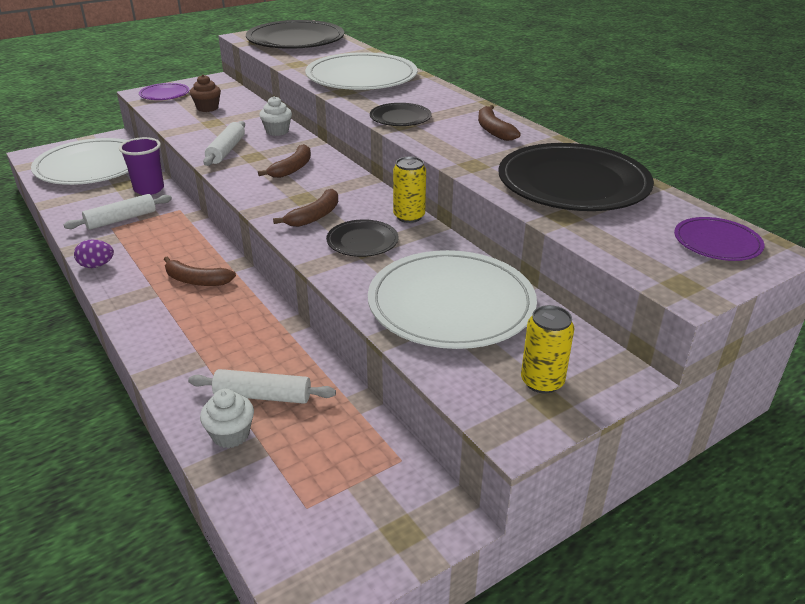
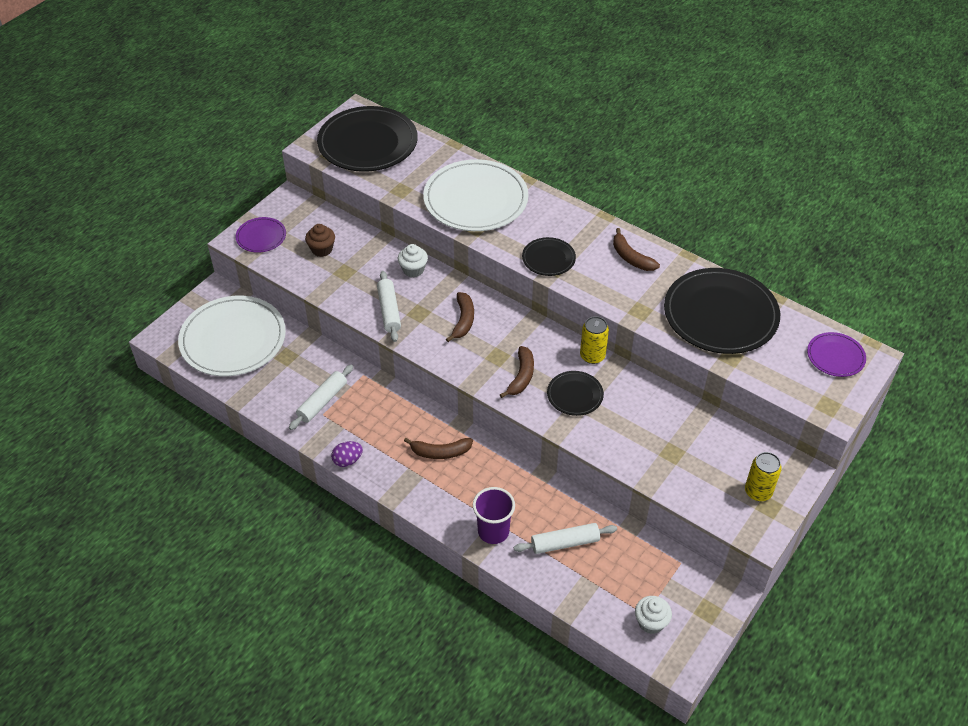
camera: 20 degrees left, 15 degrees up
purple cup [119,137,164,195] -> purple cup moved to [473,487,515,544]
white cupcake [200,389,254,448] -> white cupcake moved to [635,596,672,634]
white plate [368,250,537,349] -> none

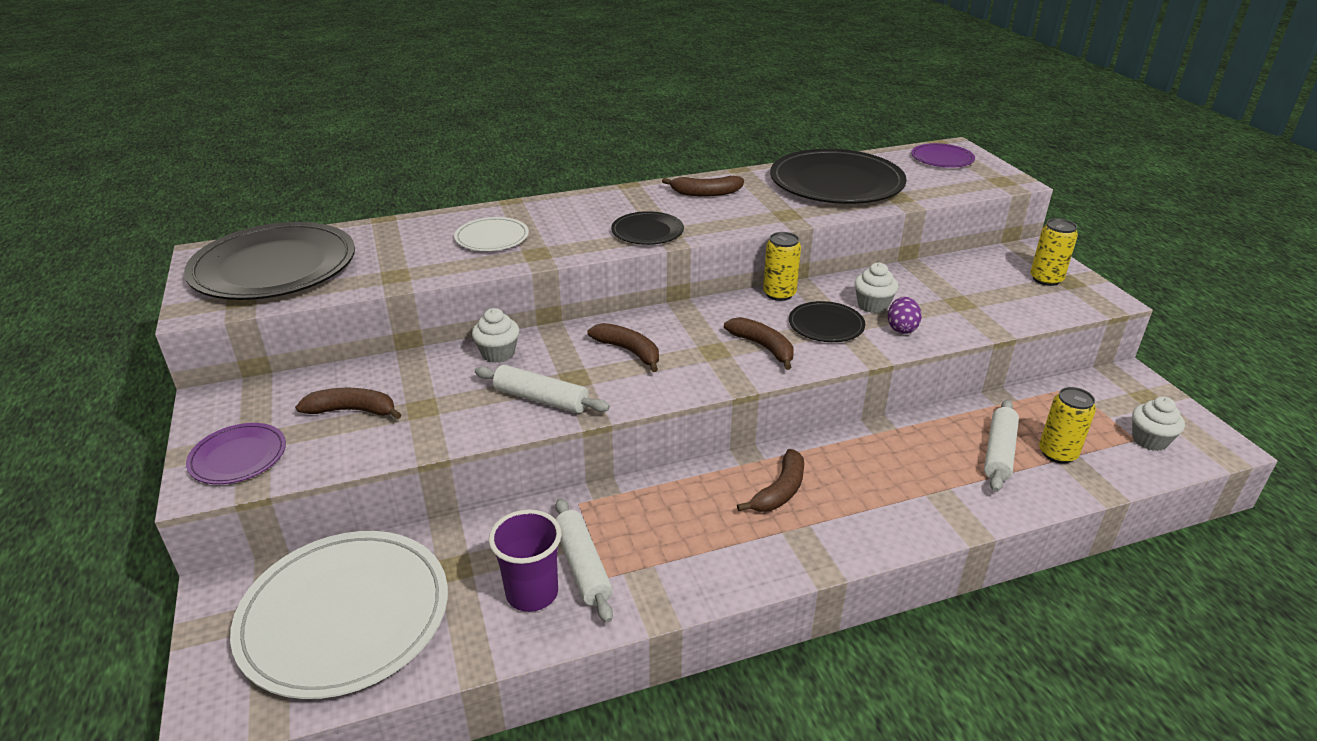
camera: 55 degrees left, 15 degrees down
brown cupcake [305,224,335,257] -> brown banana [295,388,402,419]
purple egg [331,441,363,467] -> purple egg moved to [888,297,922,334]
white plate [423,159,529,231] -> white plate [454,217,529,251], size x0.49
purple cup [473,487,515,544] -> purple cup moved to [489,510,562,612]
none -> white cupcake [854,262,898,313]
none -> yellow can [1039,387,1096,464]

